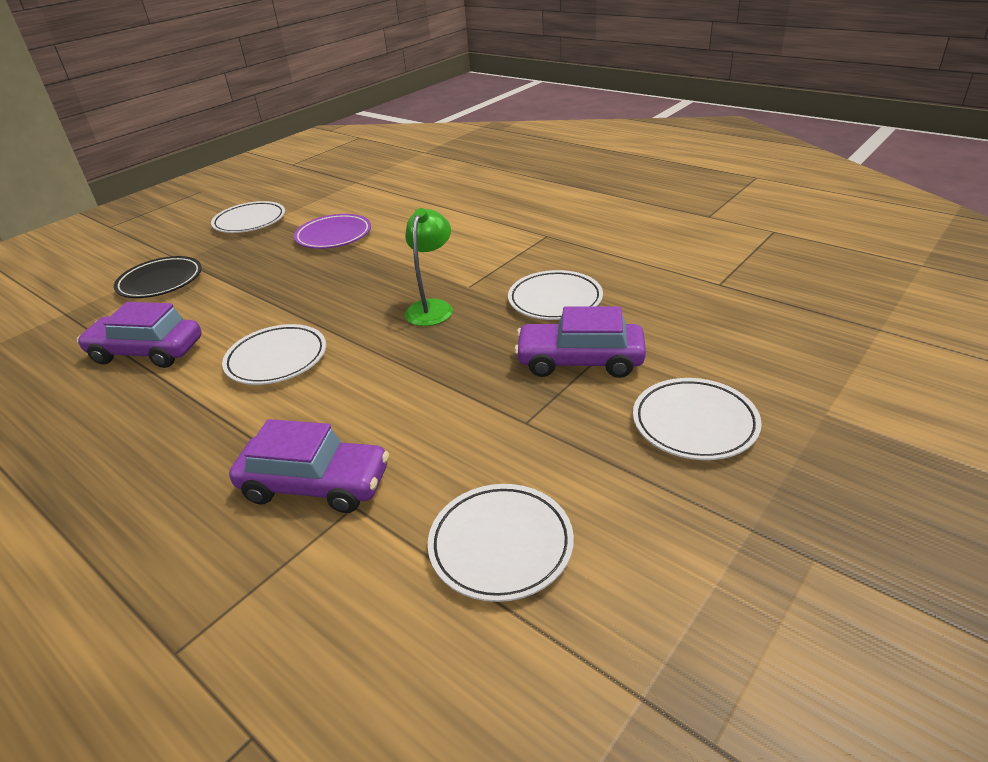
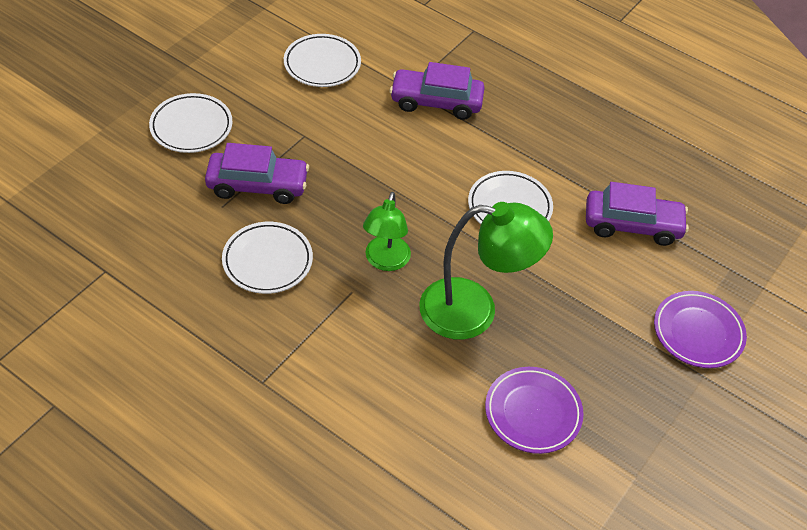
camera: 170 degrees right, 15 degrees up
black plate [114,256,202,298] -> purple plate [654,291,747,368]
white plate [211,201,285,233] -> none
none -> green lamp [420,202,553,340]

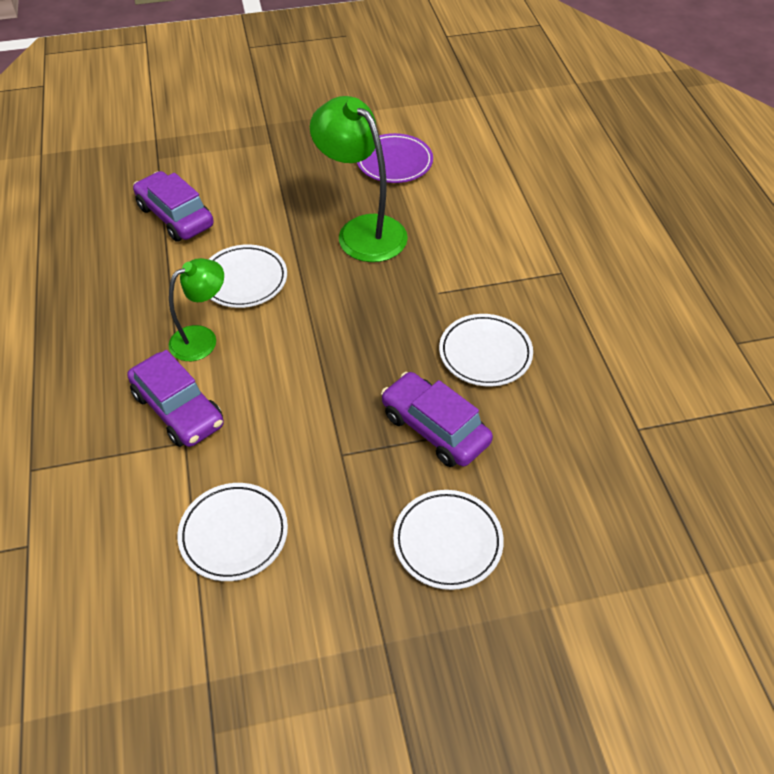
camera: 135 degrees left, 0 degrees up
green lamp [363,192,411,271] -> green lamp moved to [169,258,224,361]
purple plate [654,291,747,368] -> none

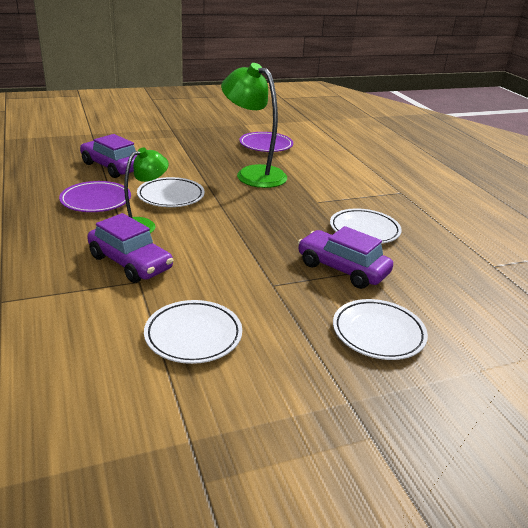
camera: 10 degrees left, 20 degrees down
none -> purple plate [59,181,131,212]

